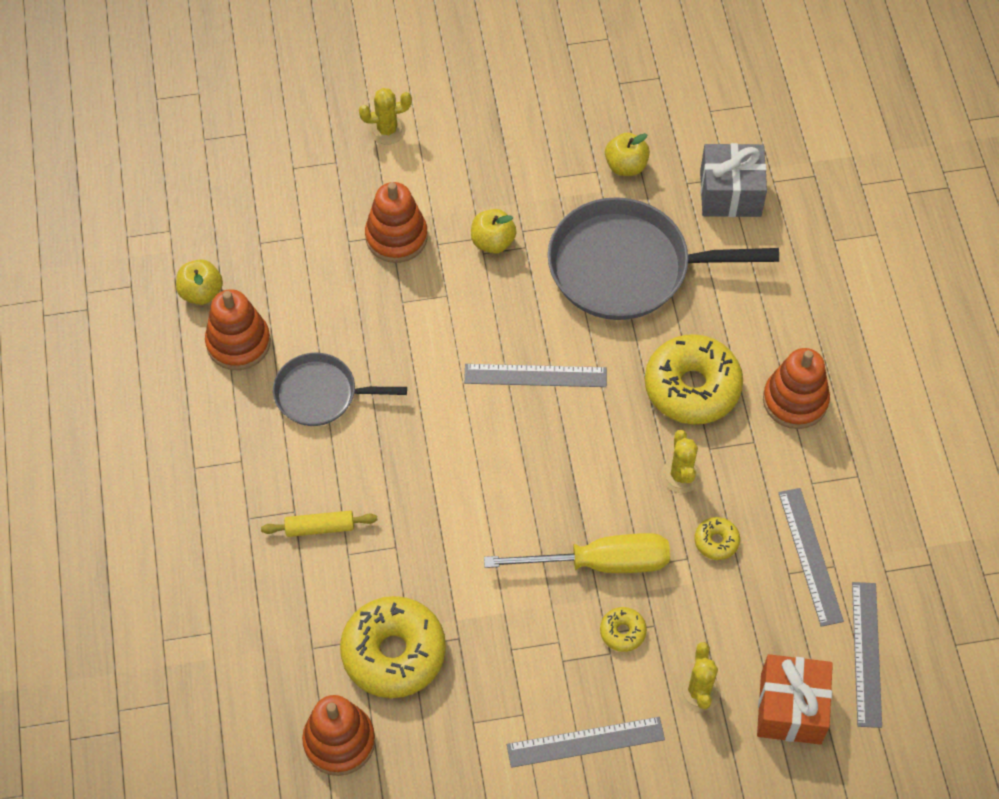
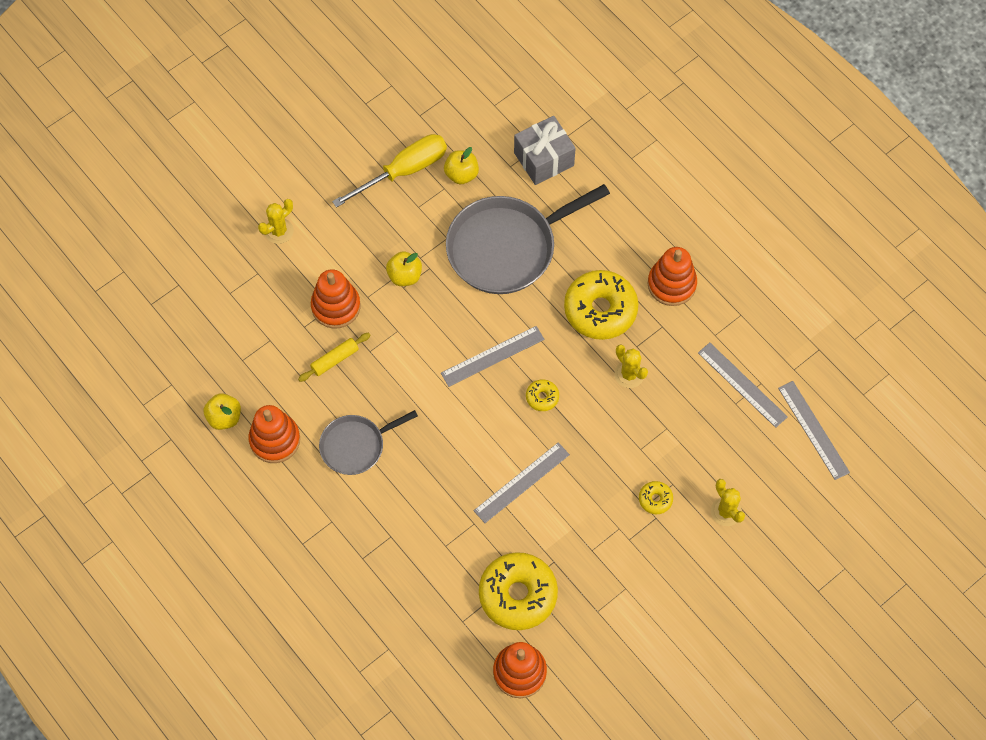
camera: 30 degrees left, 5 degrees up
yellow rolling pin [261,511,377,537] -> yellow rolling pin moved to [298,333,371,382]
yellow screwdriver [484,533,670,573] -> yellow screwdriver moved to [332,134,447,208]
grey ruler [507,717,665,768] -> grey ruler moved to [474,442,570,523]
yellow donut [695,517,740,560] -> yellow donut moved to [526,379,559,411]
orange gift [757,654,833,745] -> none

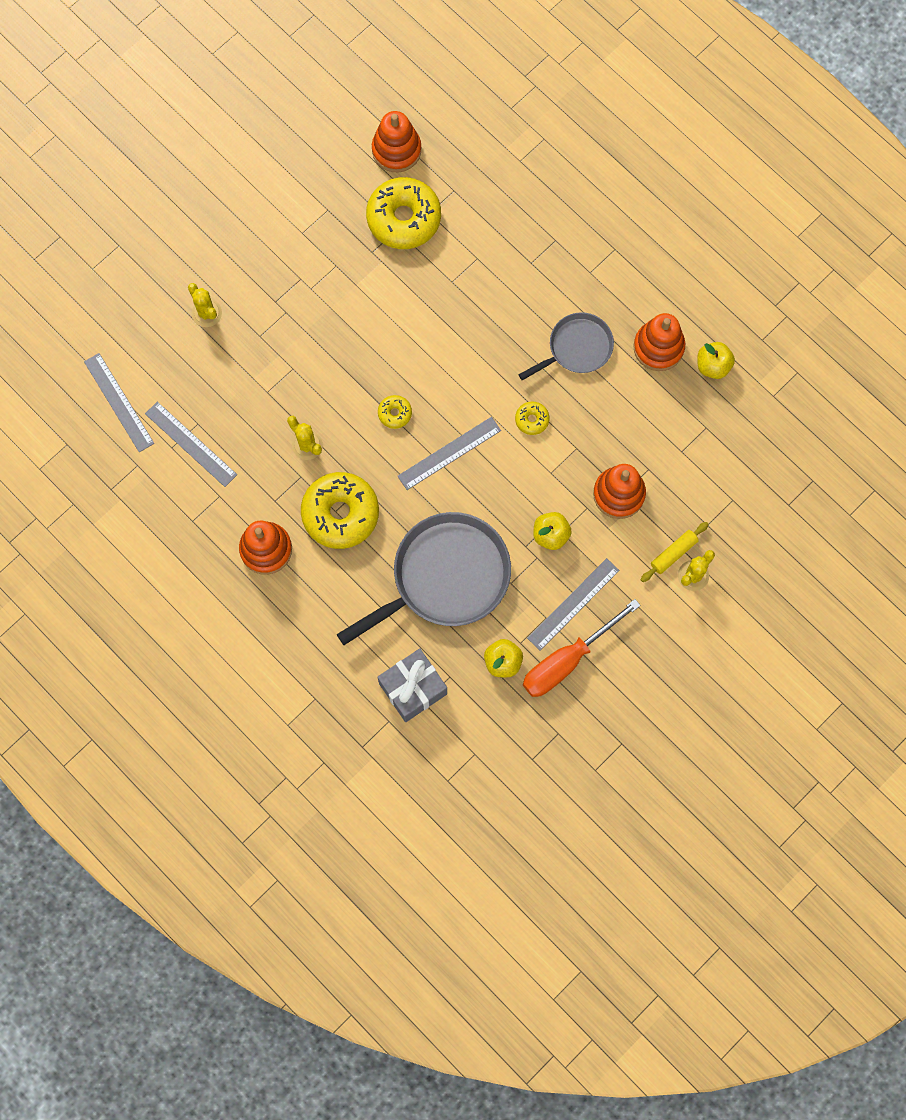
camera: 175 degrees right, 10 degrees up
yellow rolling pin [298,333,371,382] -> yellow rolling pin moved to [640,522,709,582]
yellow screwdriver [332,134,447,208] -> orange screwdriver [523,599,641,697]
grey ruler [474,442,570,523] -> grey ruler moved to [527,558,620,651]
yellow donut [639,481,673,514] -> yellow donut moved to [515,402,550,435]

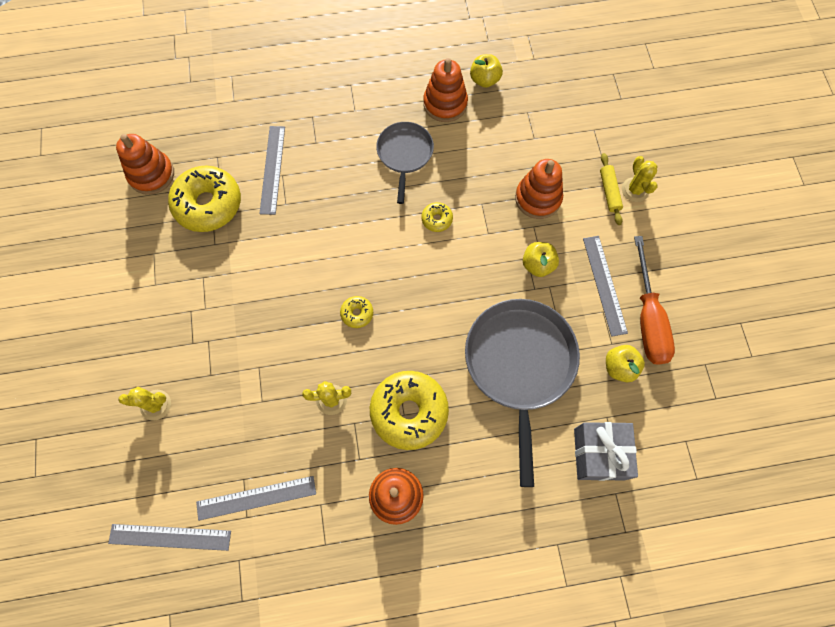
camera: 55 degrees left, 5 degrees down
grey ruler [398,417,501,490] -> grey ruler moved to [259,126,285,215]

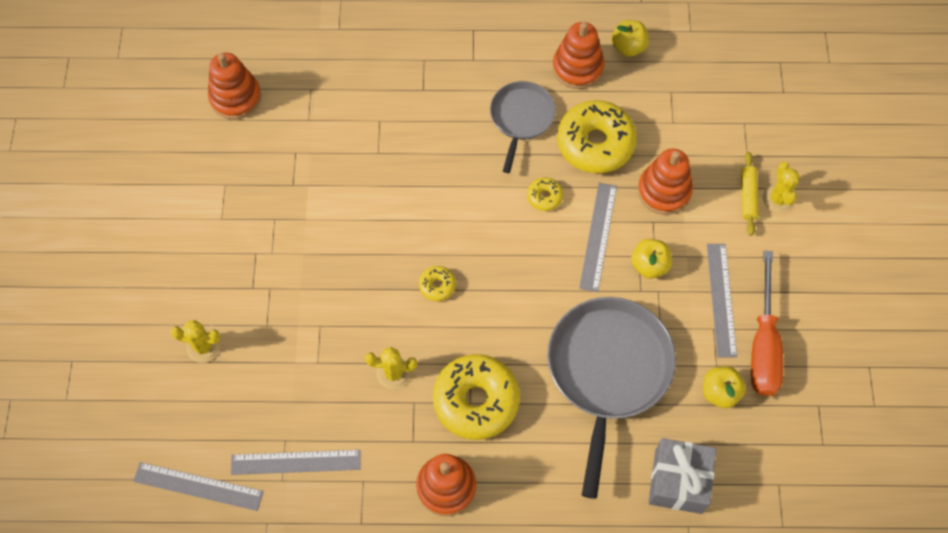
camera: 10 degrees right, 5 degrees down
yellow donut [168,165,241,232] -> yellow donut moved to [557,100,637,173]
grey ruler [259,126,285,215] -> grey ruler moved to [579,183,617,292]

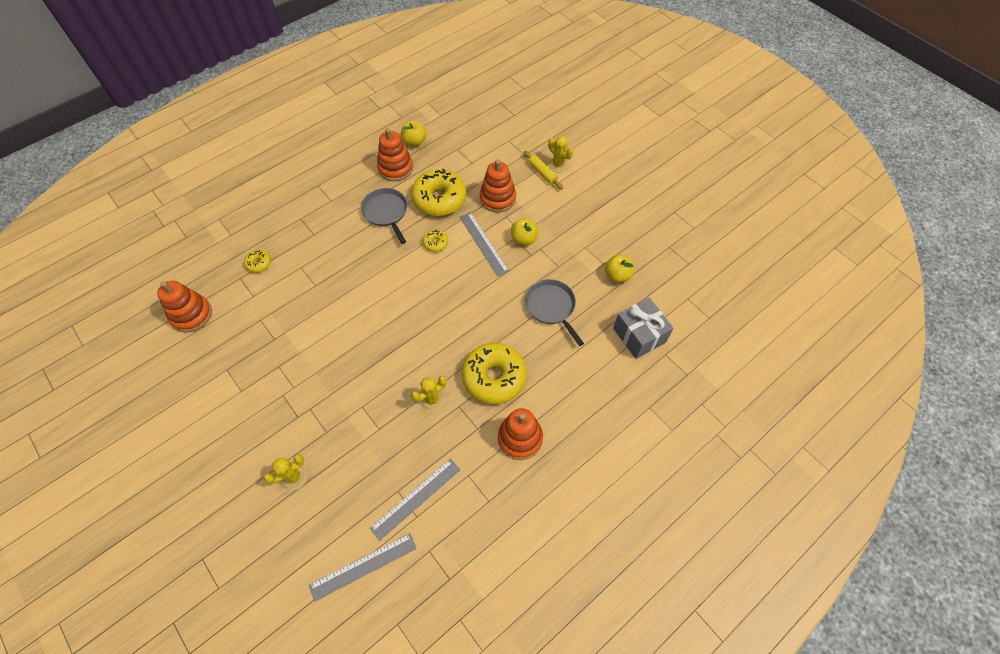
camera: 40 degrees left, 5 degrees down
yellow donut [419,266,456,301] -> yellow donut moved to [244,250,271,273]
grey pan [547,297,676,499] -> grey pan [525,279,584,346], size x0.57
grey ruler [707,244,737,357] -> none
orange screwdriver [751,250,783,396] -> none

